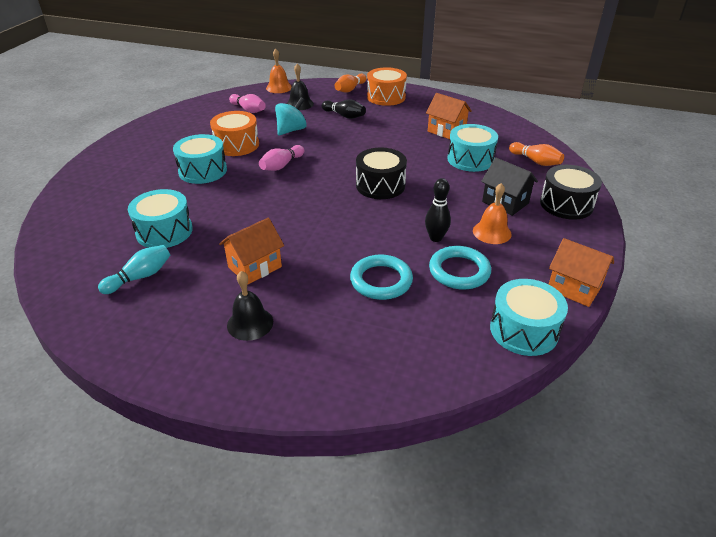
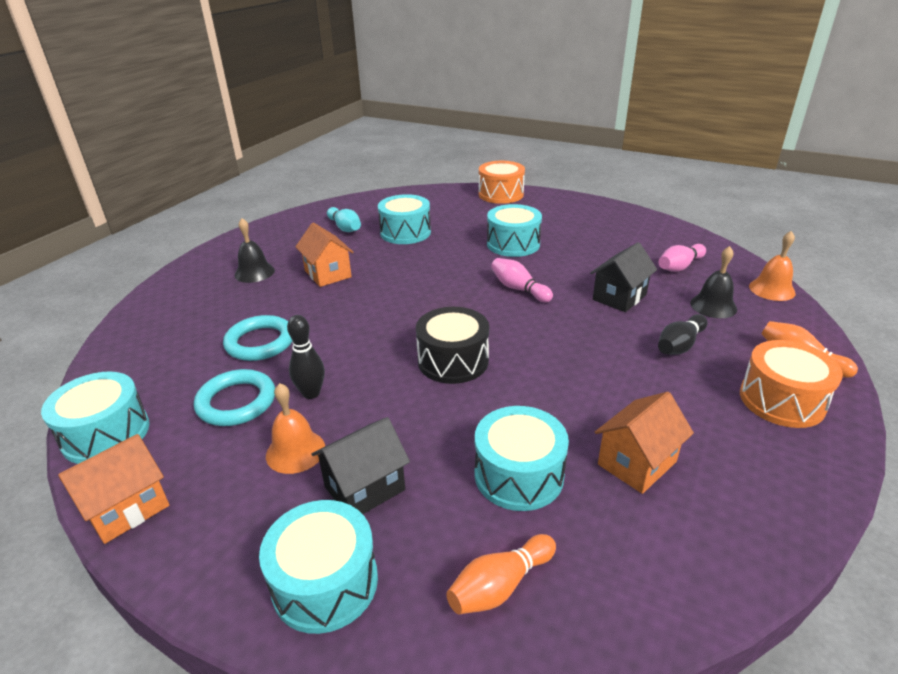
camera: 100 degrees right, 5 degrees down
orange drum [210,111,259,156] -> orange drum moved to [478,161,525,204]
turquoise spinning top [275,97,307,136] -> black house [590,242,657,312]
black drum [540,165,602,220] -> turquoise drum [259,500,378,634]

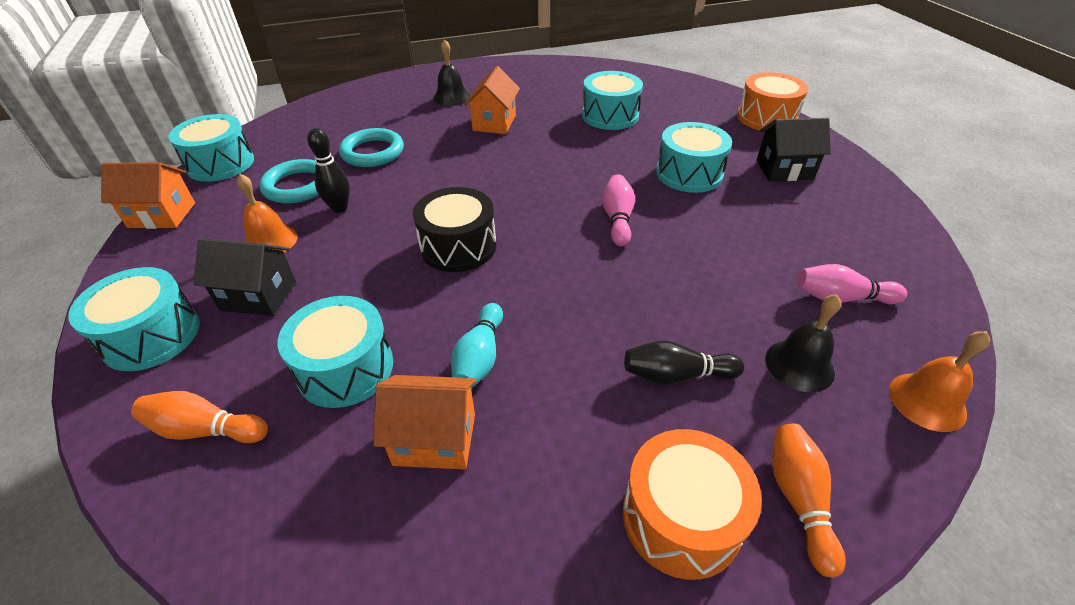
camera: 45 degrees right, 10 degrees up
turquoise bowling pin [327,207,361,232] -> turquoise bowling pin moved to [451,303,503,388]
black house [590,242,657,312] -> black house moved to [756,118,831,181]

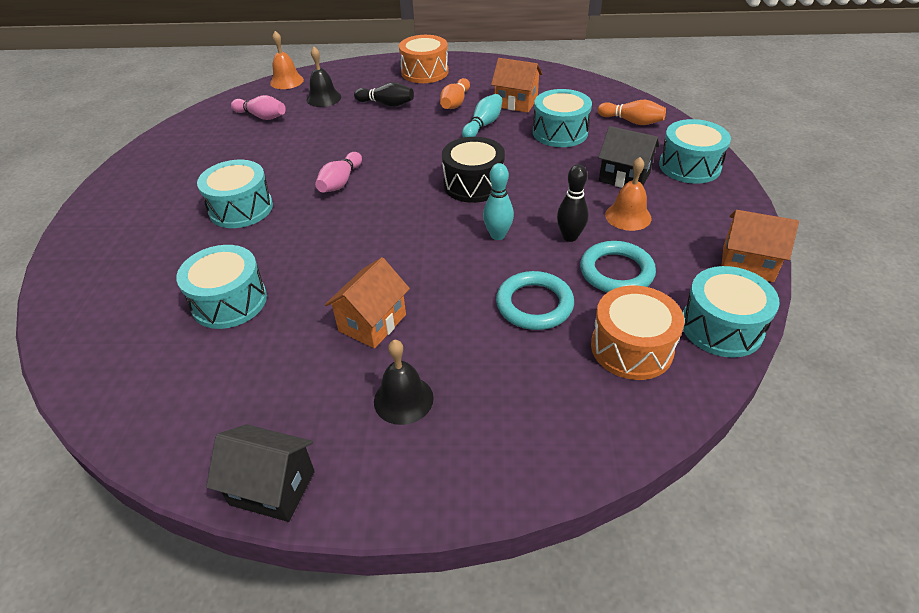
camera: 160 degrees left, 0 degrees up
orange drum [737,72,808,130] -> orange drum moved to [591,285,685,380]
black house [756,118,831,181] -> black house moved to [206,424,315,522]
orange bowling pin [772,424,845,578] -> orange bowling pin moved to [440,78,470,109]
none -> turquoise bowling pin [483,163,514,240]

